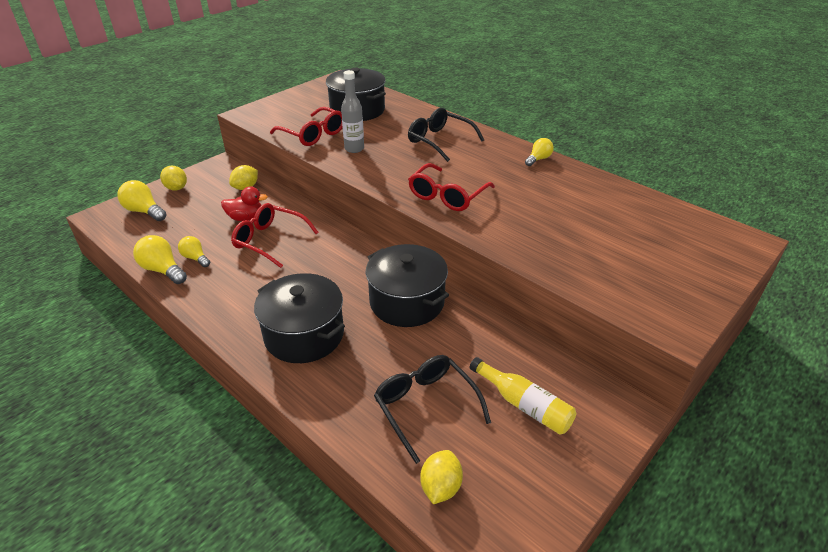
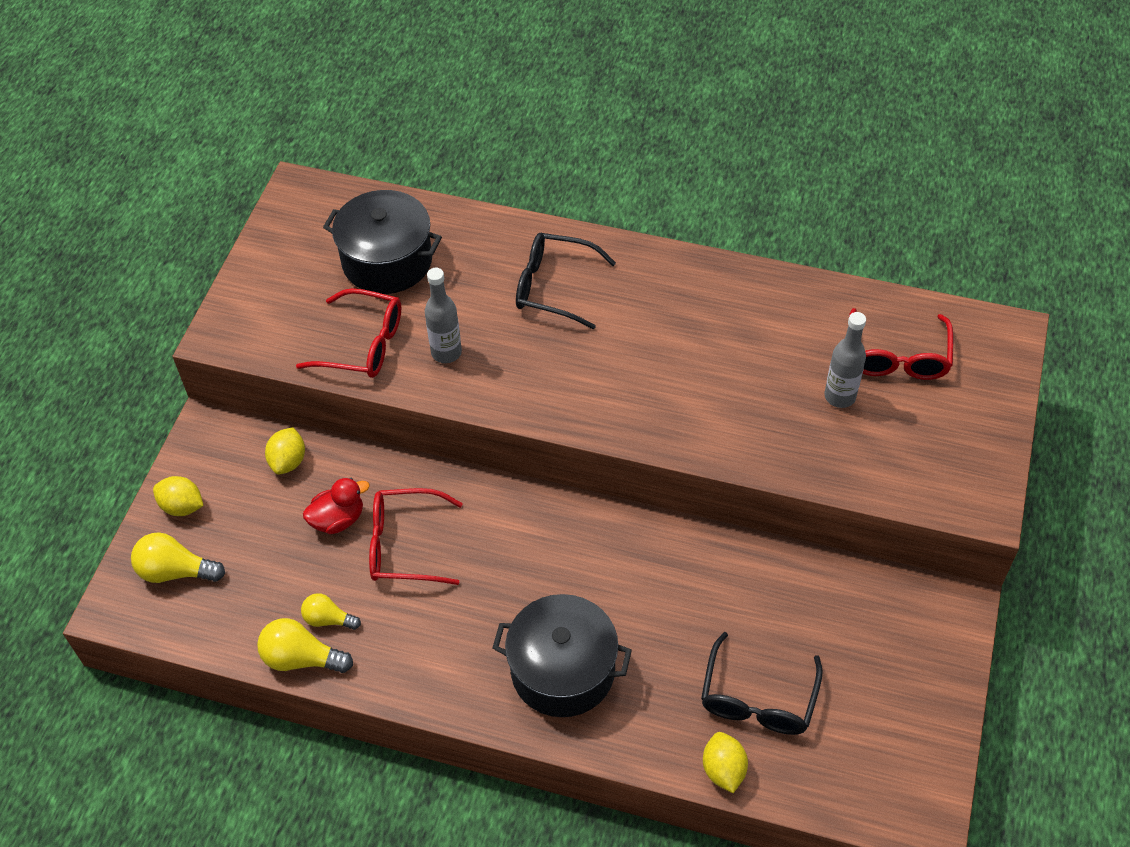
camera: 25 degrees left, 15 degrees up
black pot [366,244,449,327] -> none
black glasses [374,355,491,464] -> black glasses turned 105 degrees counterclockwise [701,632,823,735]
red glasses [408,163,495,211] -> red glasses moved to [849,308,953,380]
yellow lemon [420,450,463,504] -> yellow lemon moved to [703,732,748,793]
yellow bottle [470,357,576,435] -> none
yellow light bulb [525,138,554,166] -> none
none -> grey bottle [824,312,866,408]

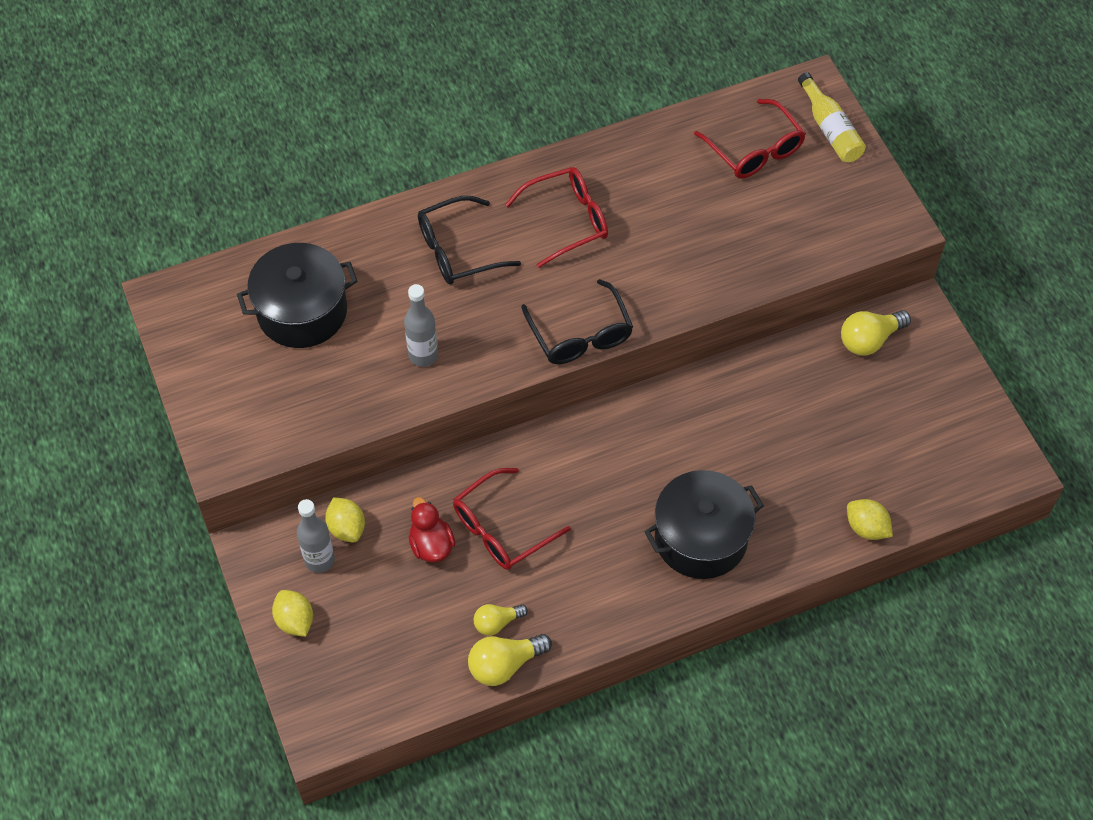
camera: 40 degrees left, 5 degrees up
yellow light bulb [131,532,225,583] -> yellow light bulb moved to [841,310,911,356]
yellow lemon [153,476,204,516] -> yellow lemon turned 75 degrees clockwise [272,590,313,637]
red glasses [296,288,401,378] -> red glasses moved to [505,167,608,268]
red duck [303,478,370,534] -> red duck turned 45 degrees counterclockwise [409,497,455,563]
black glasses [701,632,823,735] -> black glasses moved to [521,279,633,364]
grey bottle [824,312,866,408] -> grey bottle moved to [297,499,335,573]
none -> yellow bottle [798,72,866,162]

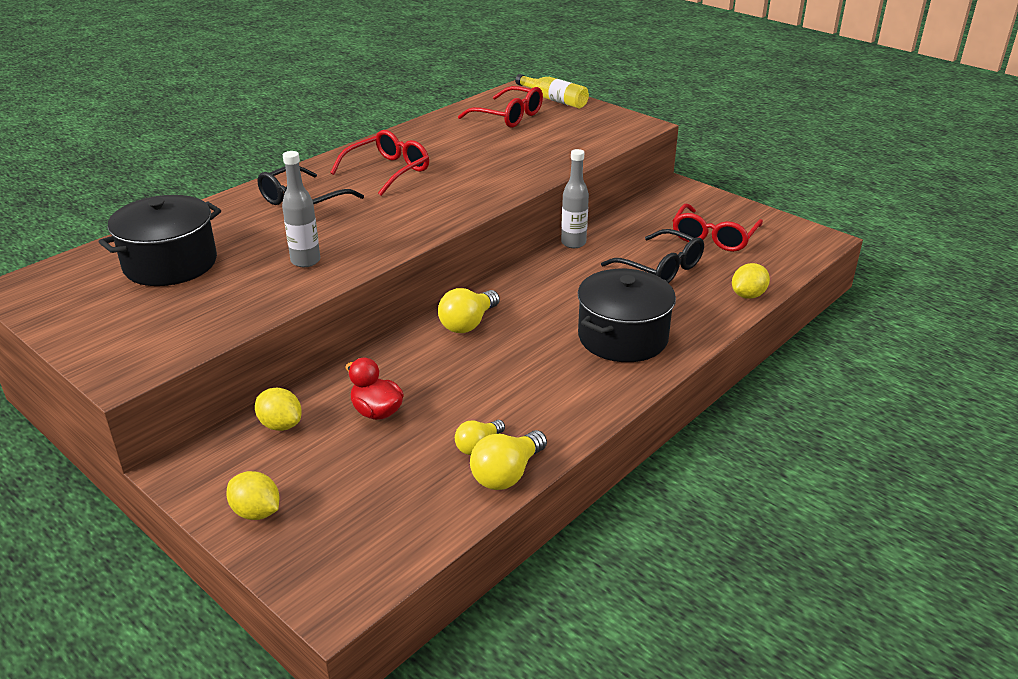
camera: 25 degrees left, 25 degrees down
grey bottle [297,499,335,573] -> grey bottle moved to [561,149,589,248]
red glasses [453,468,571,570] -> red glasses moved to [673,204,763,252]
black glasses [521,279,633,364] -> black glasses moved to [601,229,704,283]
yellow light bulb [841,310,911,356] -> yellow light bulb moved to [438,288,500,333]
yellow lemon [847,499,893,540] -> yellow lemon turned 60 degrees counterclockwise [732,263,770,299]

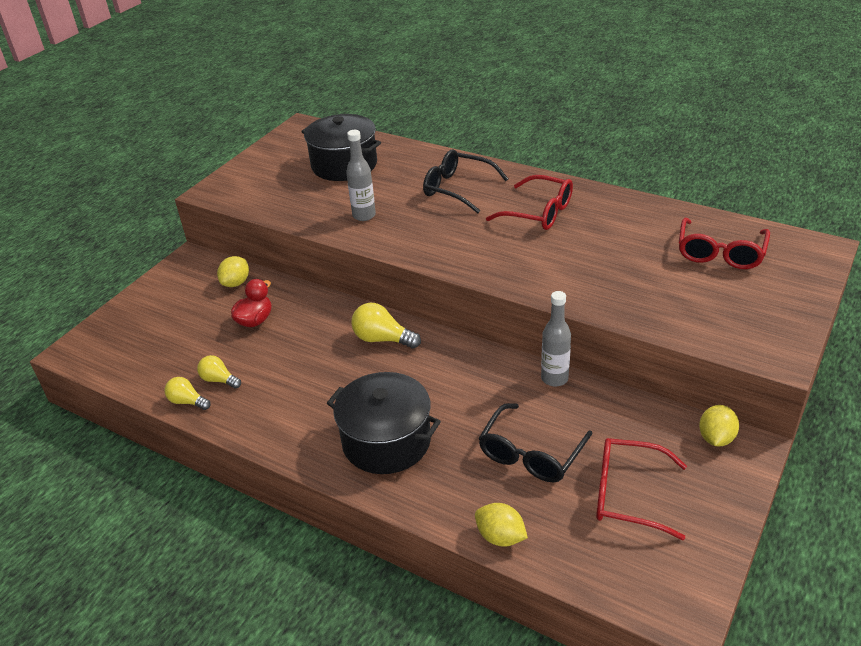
camera: 80 degrees right, 5 degrees up
yellow lemon [226,471,279,520] -> yellow lemon moved to [699,405,739,446]
yellow light bulb [470,430,547,490] -> yellow light bulb [165,377,211,410], size x0.65
yellow bottle [515,74,589,108] -> none

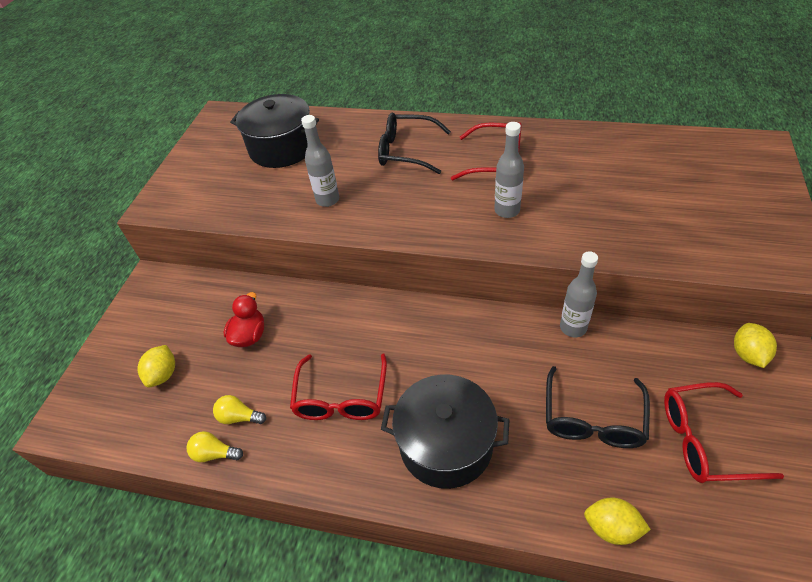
camera: 15 degrees left, 10 degrees up
yellow lemon [217,256,249,287] -> yellow lemon moved to [137,345,175,388]
yellow light bulb [351,303,421,349] -> none
red glasses [679,218,770,269] -> red glasses moved to [290,354,387,420]
none -> grey bottle [494,122,524,218]

